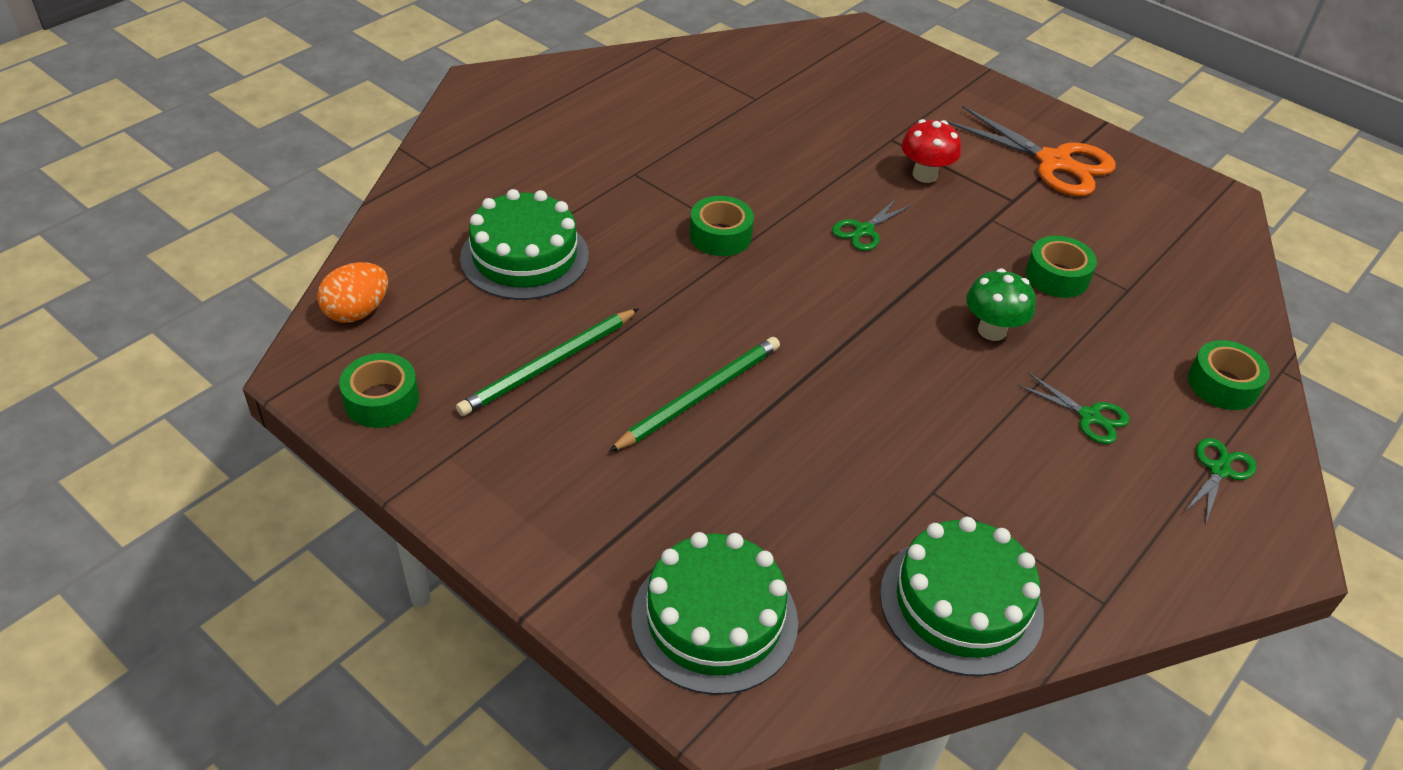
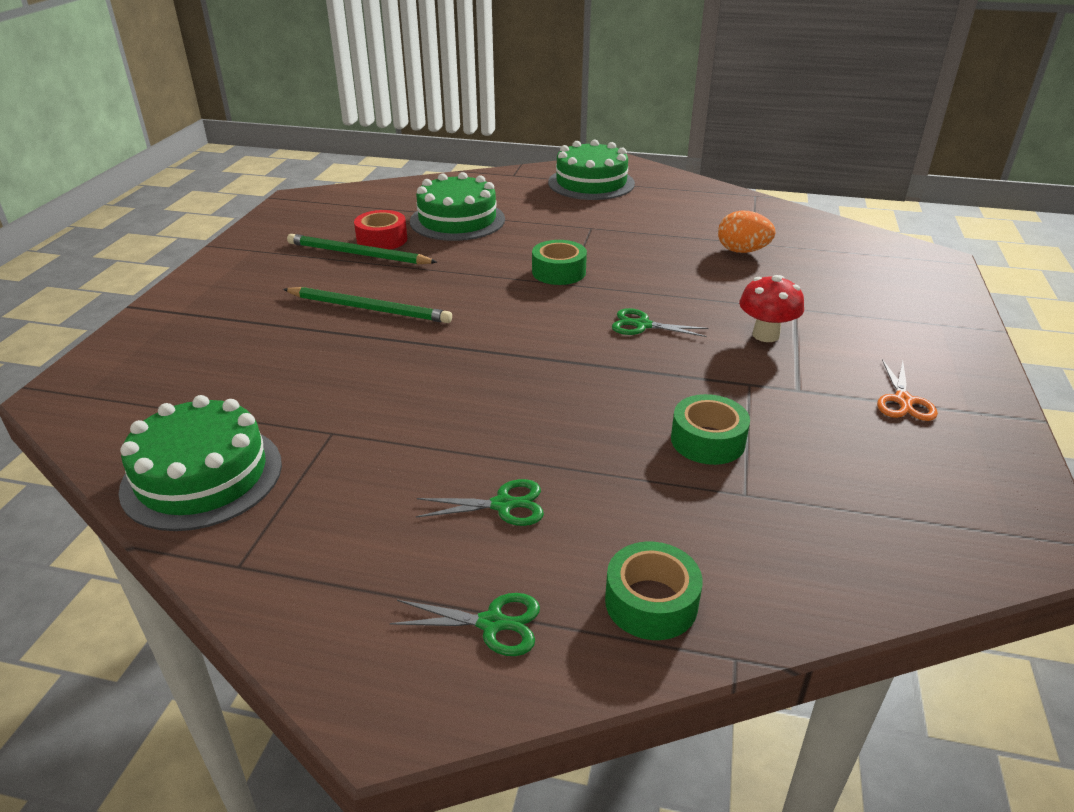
camera: 65 degrees right, 10 degrees down
orange egg [317,262,388,323] -> orange egg moved to [718,211,775,253]
green tape [339,353,419,428] -> none
green cake [631,532,798,695] -> green cake moved to [548,140,635,200]
orange scissors [947,106,1116,196] -> orange scissors [877,359,938,421], size x0.52
green mushroom [966,268,1036,341] -> none
green scissors [1018,373,1129,444] -> green scissors turned 105 degrees counterclockwise [416,479,544,526]
none -> red tape [354,210,407,250]

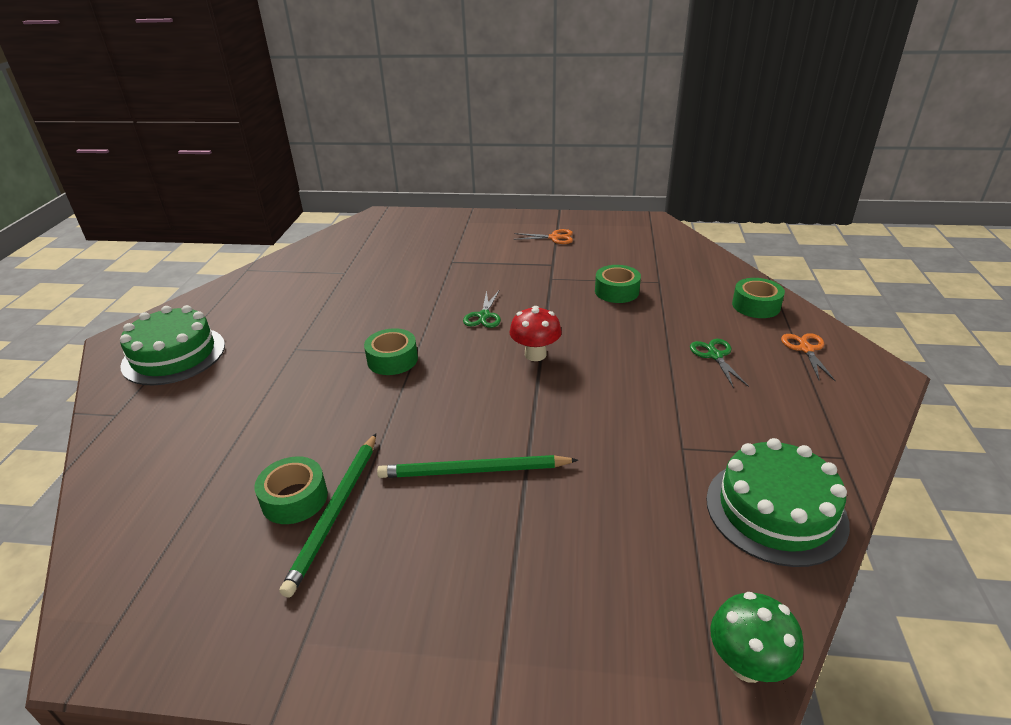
camera: 95 degrees left, 0 degrees up
green pencil [283,287,452,323] -> green pencil turned 105 degrees counterclockwise [377,455,578,478]
red tape [354,210,407,250] -> green tape [254,456,328,524]
green scissors [390,593,540,656] -> orange scissors [781,333,836,382]
green cake [410,172,505,241] -> none
orange egg [718,211,775,253] -> none
red mushroom [739,275,804,342] -> red mushroom moved to [510,306,562,361]
none -> green mushroom [710,592,804,683]

